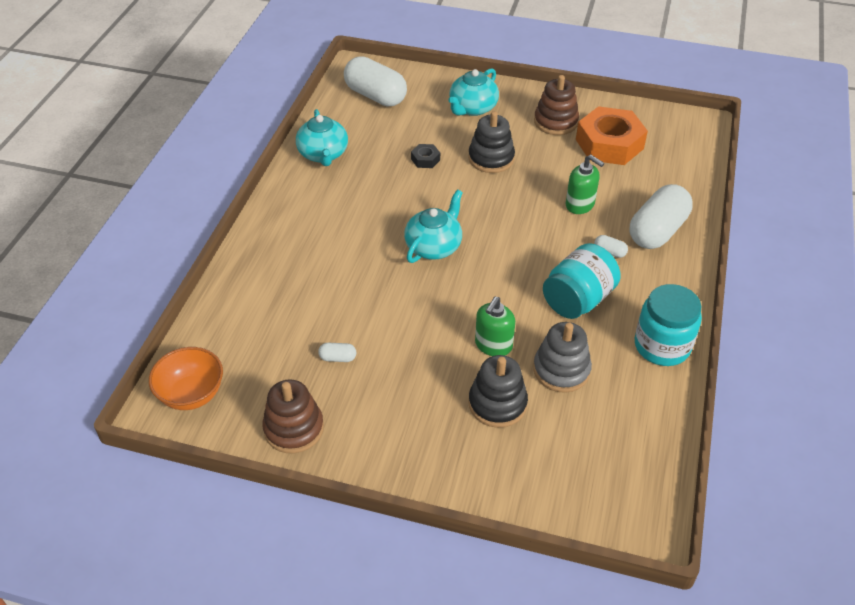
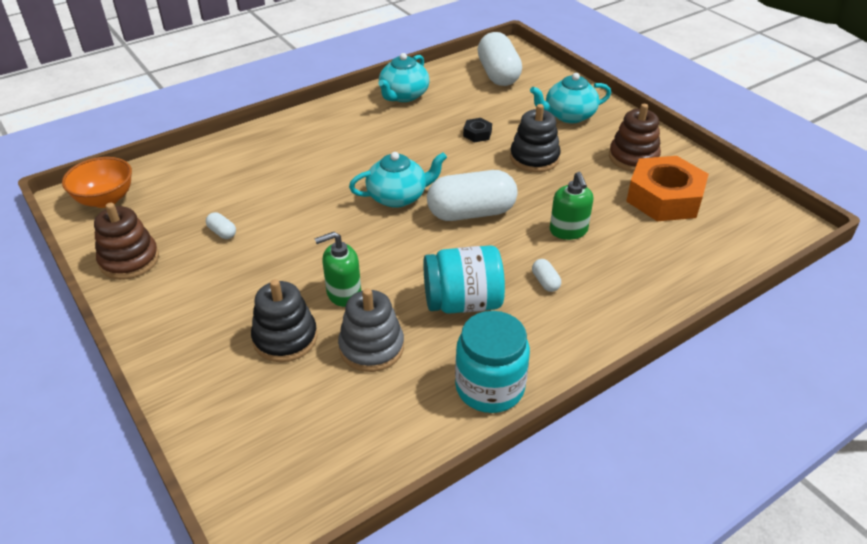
camera: 40 degrees right, 5 degrees down
white capsule [630,184,693,249] -> white capsule moved to [427,170,518,221]

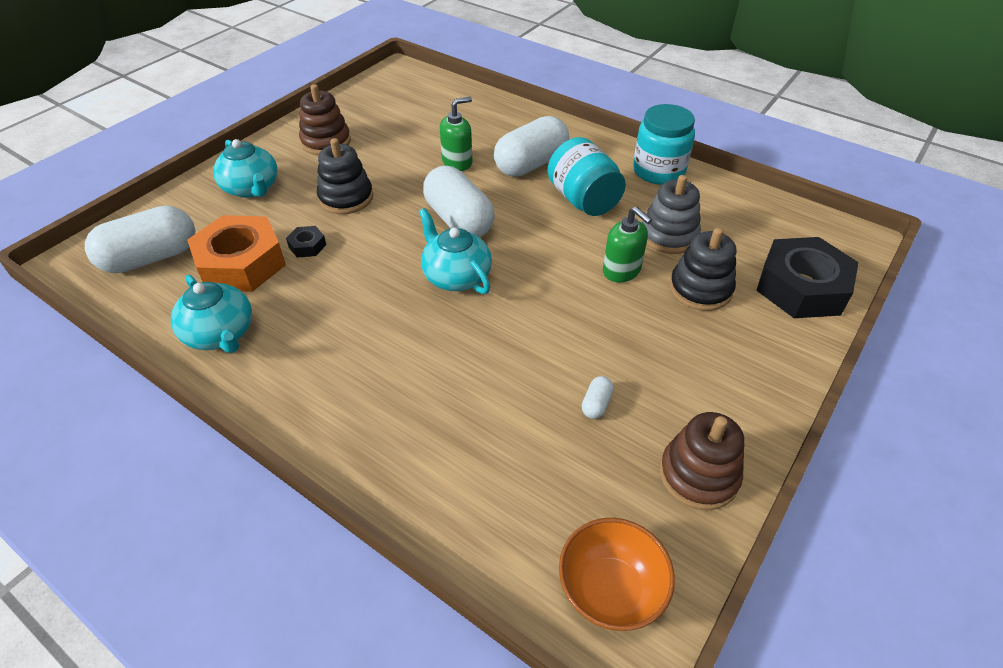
camera: 110 degrees left, 5 degrees up
turquoise teapot [379,53,429,102] -> turquoise teapot turned 45 degrees clockwise [171,275,252,353]
white capsule [532,259,561,292] -> white capsule [494,116,569,177], size x2.48
orange nut [626,156,709,221] -> orange nut moved to [187,215,286,292]
none -> black nut [756,237,859,318]

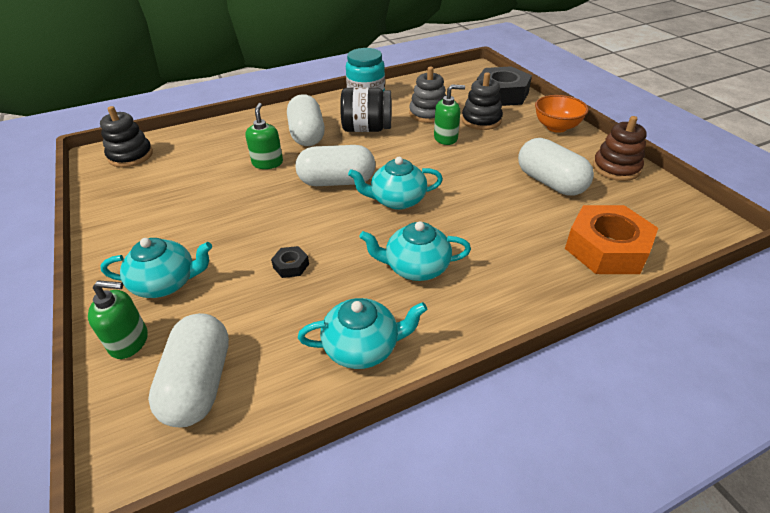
camera: 60 degrees left, 5 degrees down
orange nut [187,215,286,292] -> orange nut moved to [565,205,658,274]
brown stacking toy [299,84,351,155] -> none
black stacking toy [317,138,373,214] -> black stacking toy moved to [100,106,153,167]
turquoise jar [548,137,626,216] -> black jar [340,87,391,132]
orange bowl [559,518,675,631] -> orange bowl moved to [535,95,588,133]
white capsule [582,376,614,419] -> white capsule [518,138,594,196], size x2.48
none -> green soap dispenser [88,280,148,359]
none -> turquoise teapot [359,221,471,281]

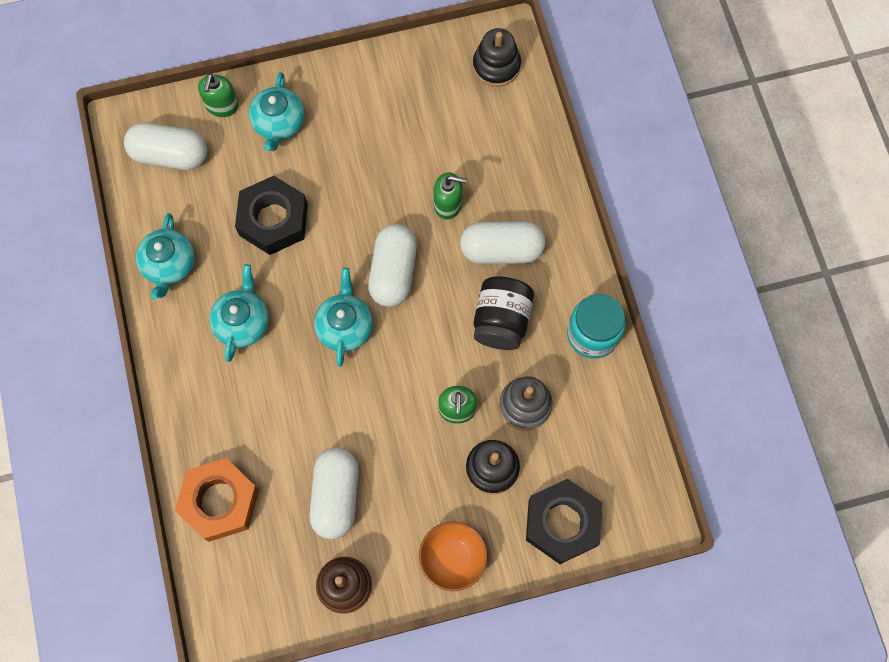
camera: 100 degrees right, 30 degrees up
black nut [271,246,309,278] -> black nut [235,176,308,255], size x2.36
white capsule [518,138,594,196] -> white capsule turned 60 degrees counterclockwise [309,447,359,539]

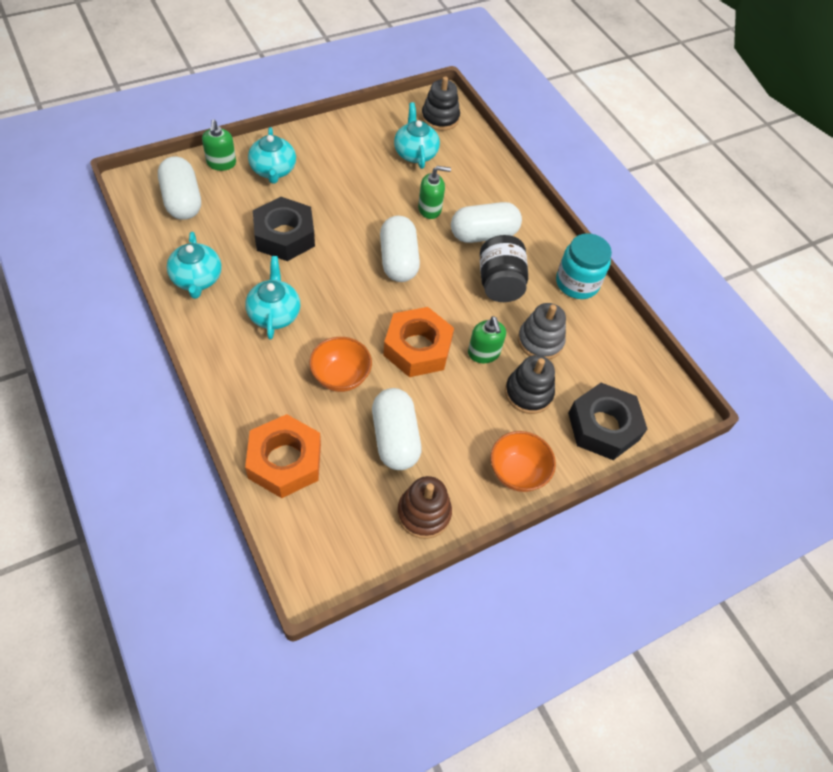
camera: 20 degrees left, 15 degrees down
white capsule [124,123,207,170] -> white capsule turned 75 degrees clockwise [158,156,201,220]
turquoise teapot [314,268,373,367] -> turquoise teapot moved to [394,102,440,169]
none -> orange bowl [309,337,372,392]
none -> orange nut [383,307,454,377]

